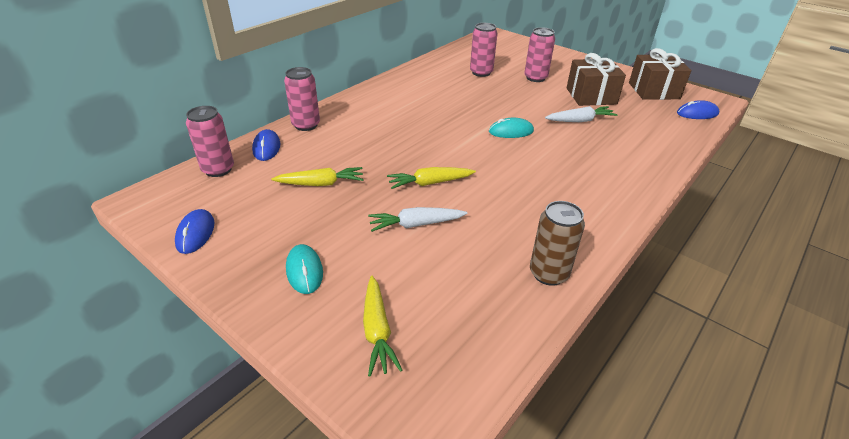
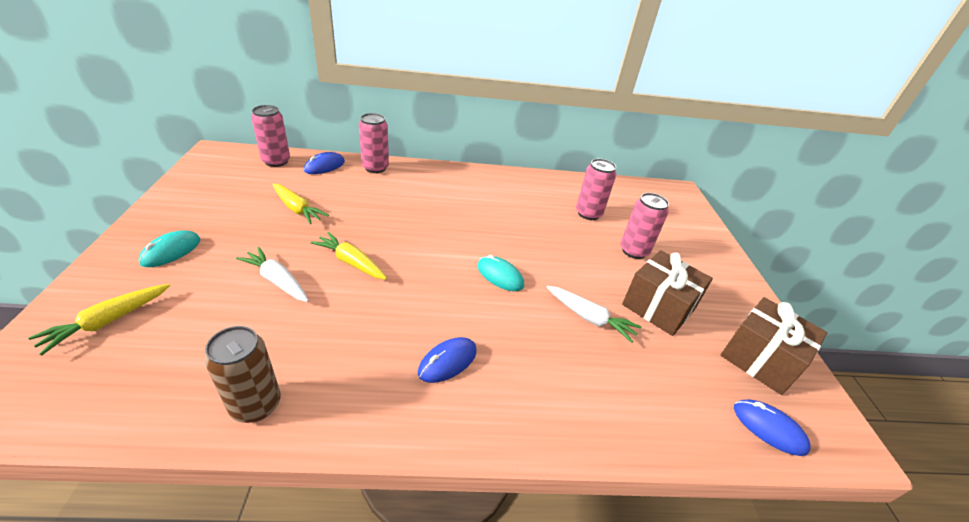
camera: 45 degrees right, 0 degrees up
blue mouse [175,209,214,254] -> blue mouse moved to [418,337,477,383]

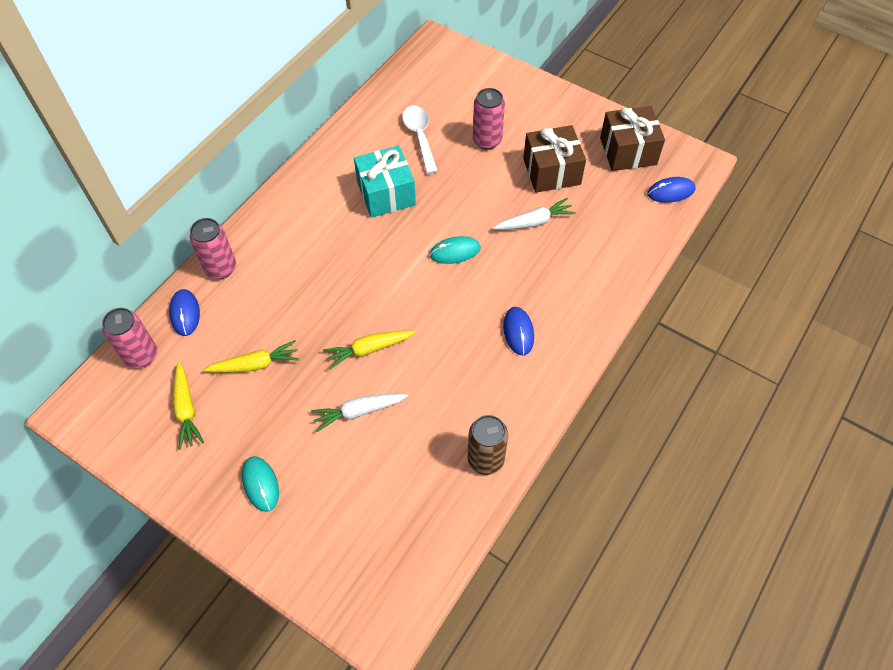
camera: 50 degrees left, 20 degrees up
yellow carrot [28,284,170,356] -> yellow carrot moved to [173,362,204,450]
pink can [576,159,617,220] -> white spoon [402,105,438,174]
none -> turquoise gift [354,146,416,218]

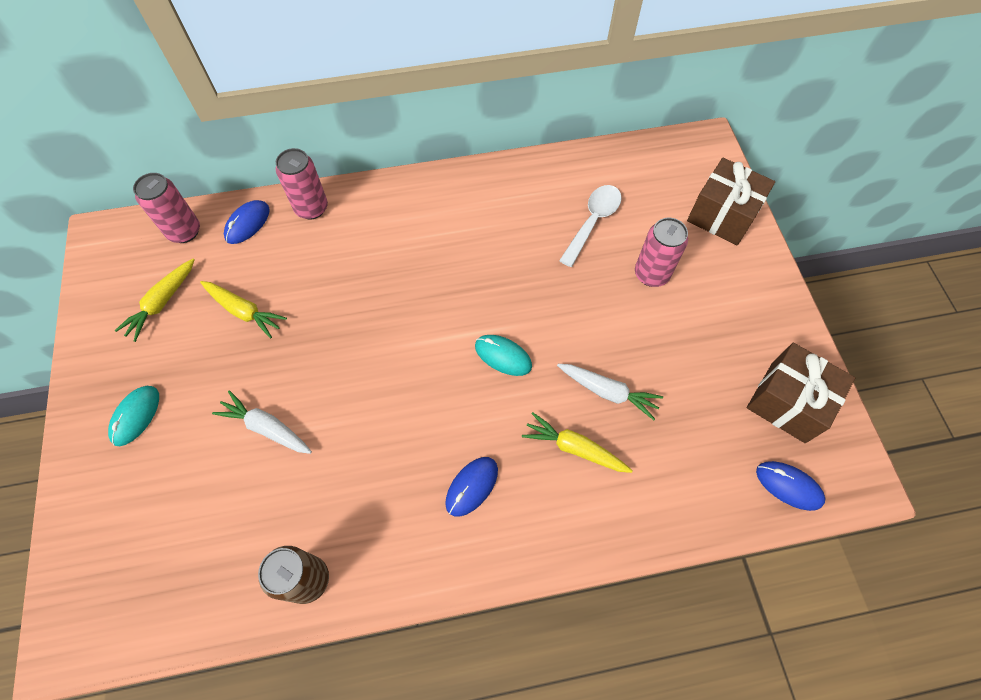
camera: 45 degrees right, 5 degrees up
yellow carrot [323,330,415,369] -> yellow carrot moved to [522,412,633,473]
turquoise gift [354,146,416,218] -> none
brown gift [523,125,586,193] -> brown gift moved to [687,158,775,245]

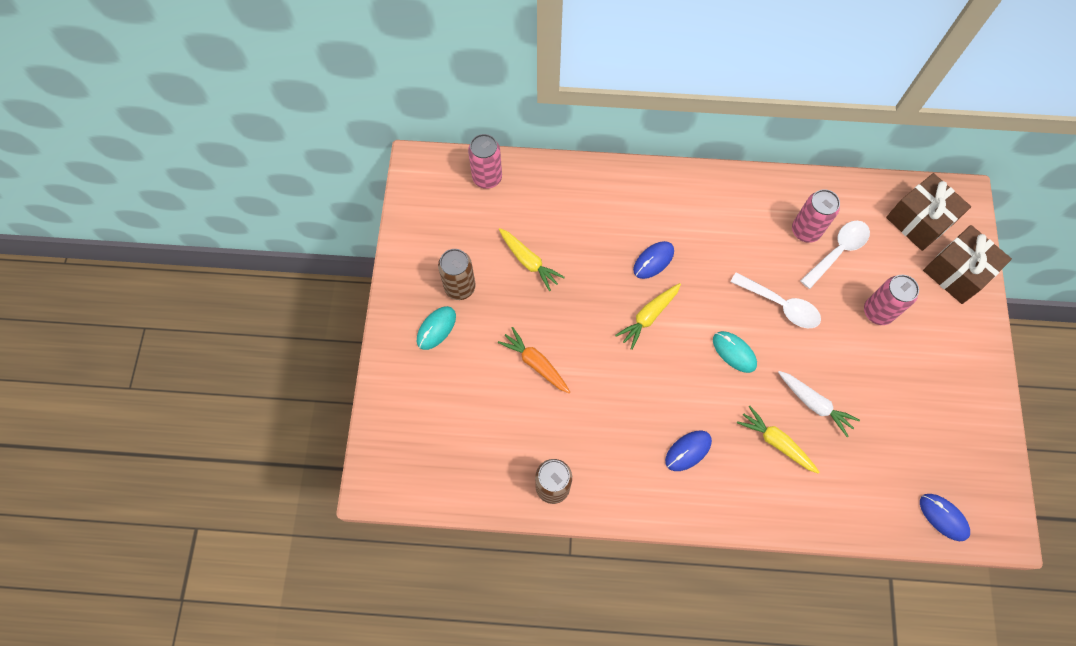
camera: 15 degrees right, 5 degrees up
yellow carrot [115,259,195,342] -> yellow carrot moved to [615,283,681,350]
white carrot [212,391,312,454] -> orange carrot [498,327,570,393]
blue mouse [224,200,270,244] -> blue mouse moved to [633,241,674,279]
pink can [276,148,328,219] -> pink can moved to [792,189,840,243]
brown gift [747,343,855,443] -> brown gift moved to [886,173,971,251]
none -> brown can [438,249,476,300]
none -> white spoon [730,272,821,328]

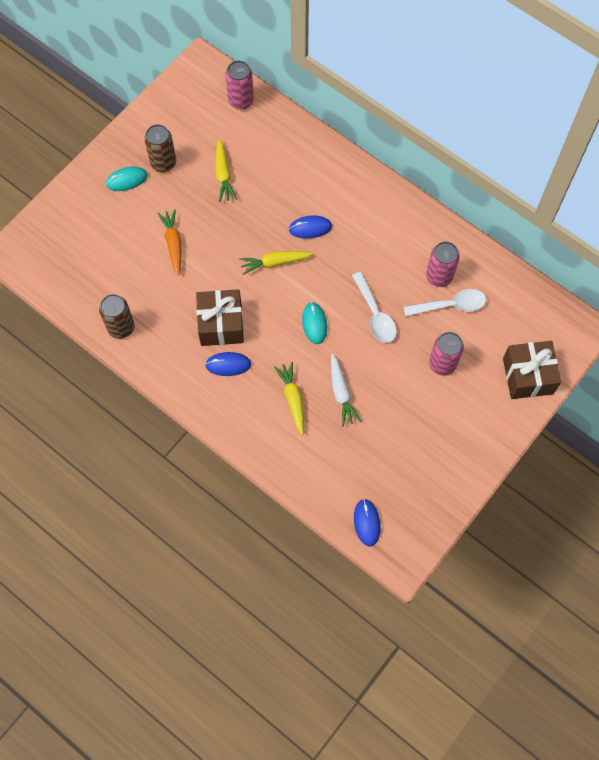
camera: 35 degrees right, 0 degrees up
brown gift [886,173,971,251] -> brown gift moved to [196,289,244,346]

